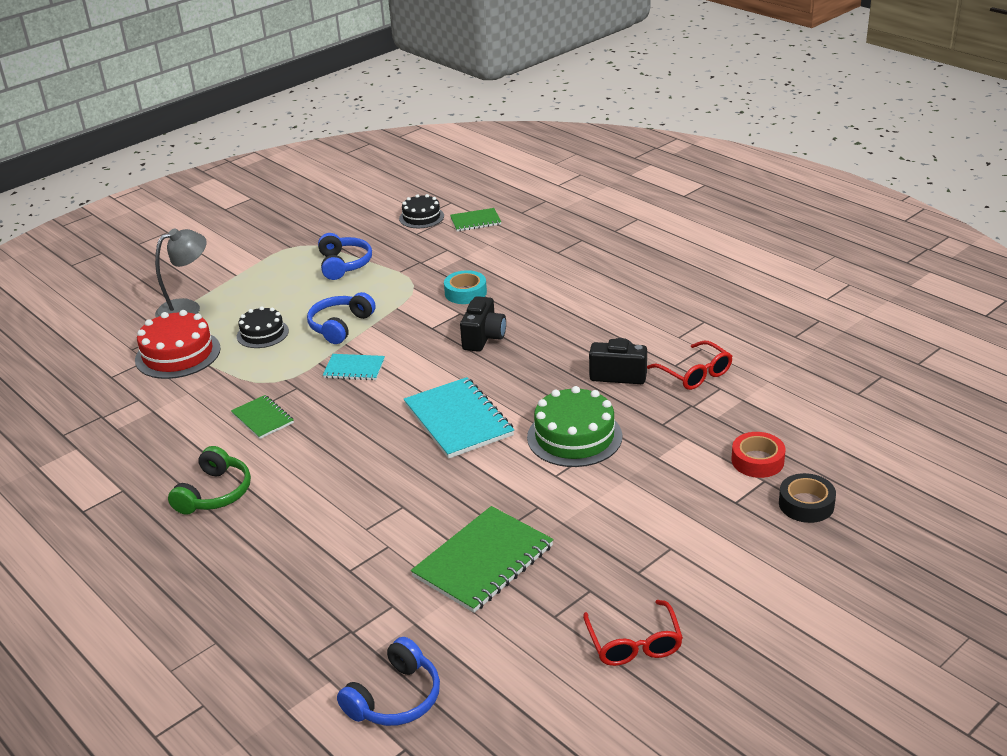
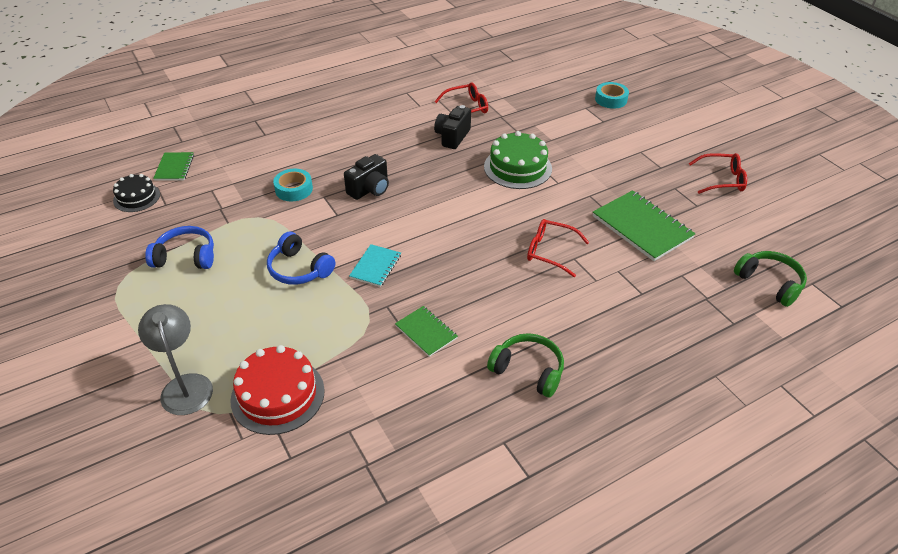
camera: 80 degrees left, 10 degrees up
green notebook [231,395,294,439] -> green notebook turned 75 degrees clockwise [395,306,458,357]
black cake [237,306,289,348] -> none
blue headphones [337,637,440,726] -> green headphones [734,251,807,307]
turquoise notebook [404,377,514,459] -> none
black camera [460,296,506,352] -> black camera turned 105 degrees clockwise [344,154,389,200]
red tape [731,432,786,478] -> none
black tape [779,473,836,523] -> turquoise tape [595,82,629,109]
none -> red glasses [527,219,589,277]

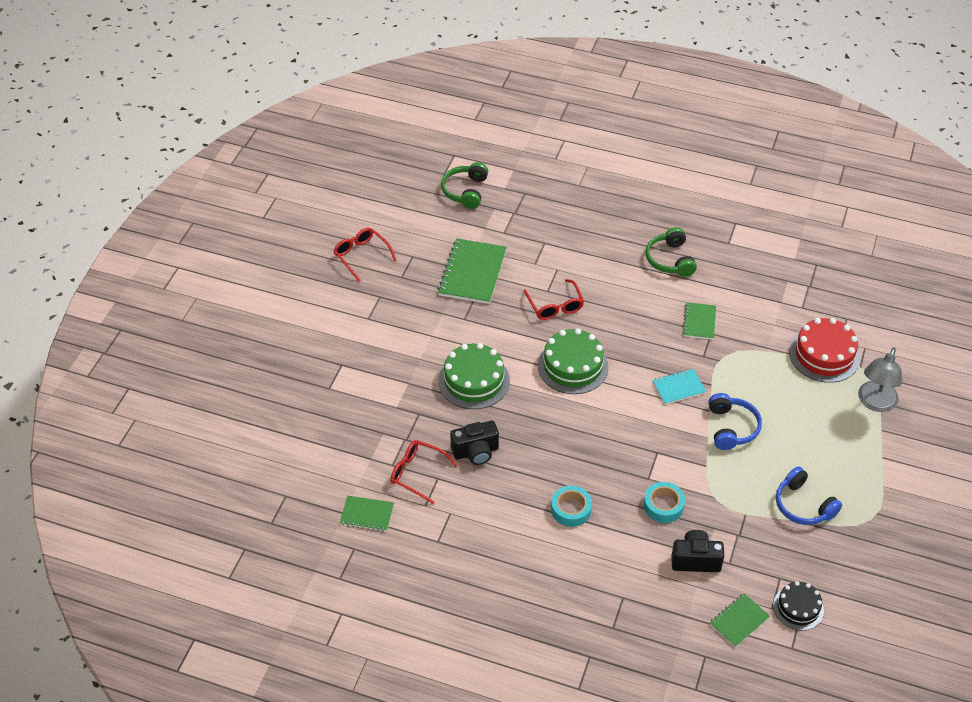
camera: 130 degrees left, 5 degrees up
black camera [344,154,389,200] -> black camera moved to [671,530,724,572]
turquoise tape [595,82,629,109] -> turquoise tape moved to [551,486,592,527]
none -> green notebook [340,496,394,532]
none -> green cake [538,328,609,394]

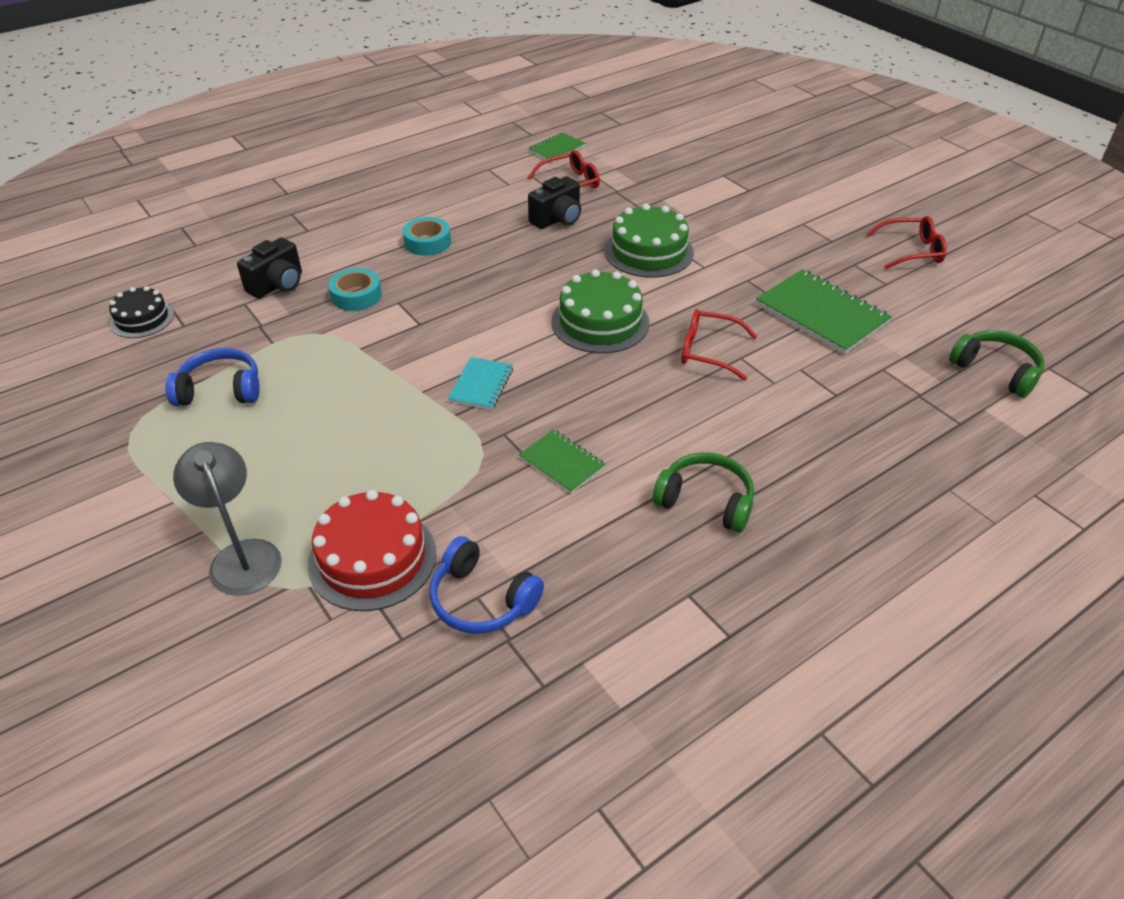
camera: 125 degrees right, 5 degrees down
black camera [450,421,499,465] -> black camera turned 150 degrees counterclockwise [528,176,581,229]
blue headphones [709,393,762,450] -> blue headphones moved to [430,536,544,634]
green notebook [710,593,770,647] -> none

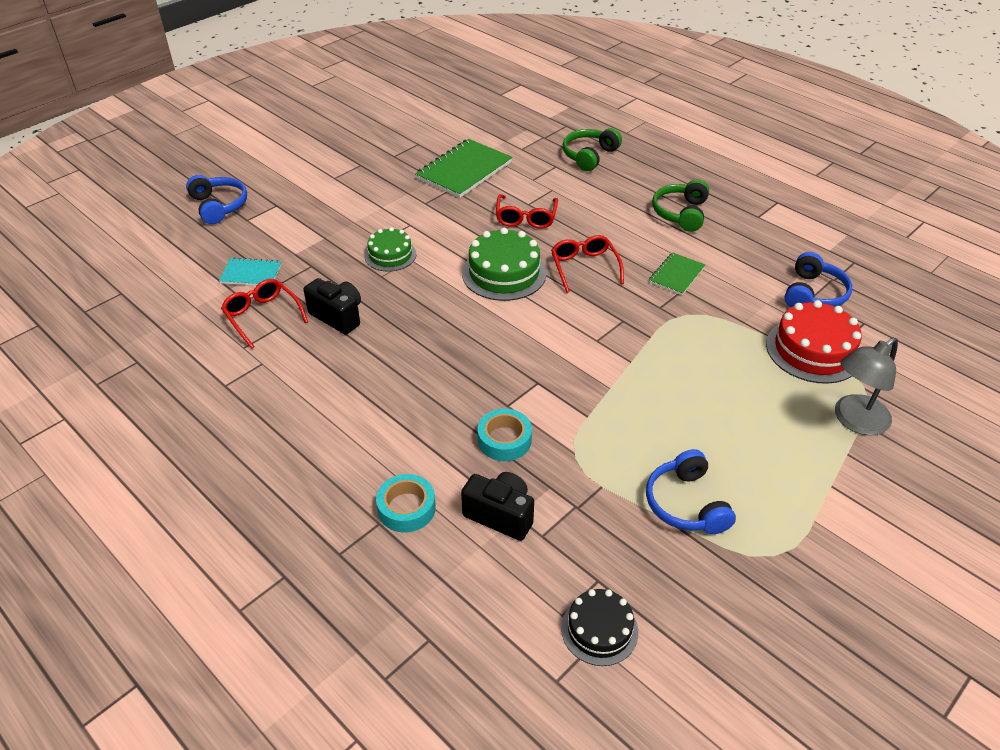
camera: 100 degrees left, 0 degrees up
turquoise tape [403,217,451,256] -> turquoise tape moved to [376,474,436,532]
turquoise notebook [448,357,513,410] -> turquoise notebook moved to [219,257,282,286]
green notebook [528,132,586,162] -> none
green cake [604,203,694,278] -> green cake [365,227,416,272], size x0.63
red glasses [867,216,947,269] -> red glasses moved to [551,235,624,293]
green headphones [949,330,1045,398] -> green headphones moved to [562,128,622,171]
none -> blue headphones [186,175,247,224]

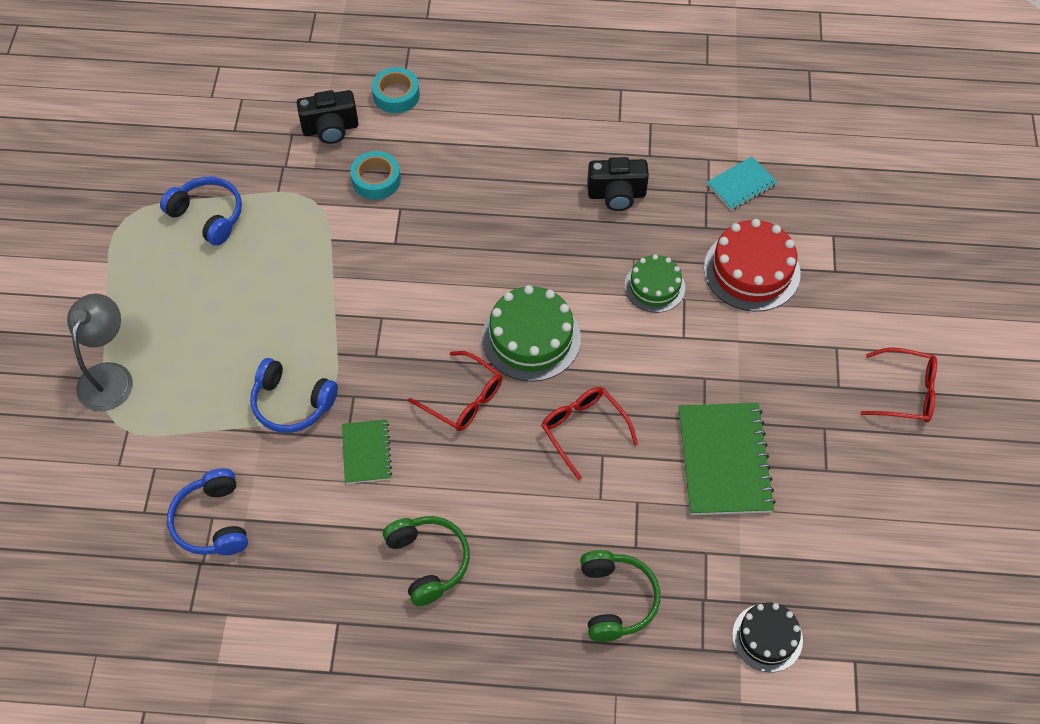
camera: 140 degrees right, 15 degrees up
blue headphones [186,175,247,224] -> blue headphones moved to [250,358,338,433]
red glasses [221,279,308,349] -> red glasses moved to [861,347,937,423]
black cake [561,589,638,666] -> black cake moved to [732,603,803,672]
red cake [766,300,862,384] -> red cake moved to [704,219,801,312]

